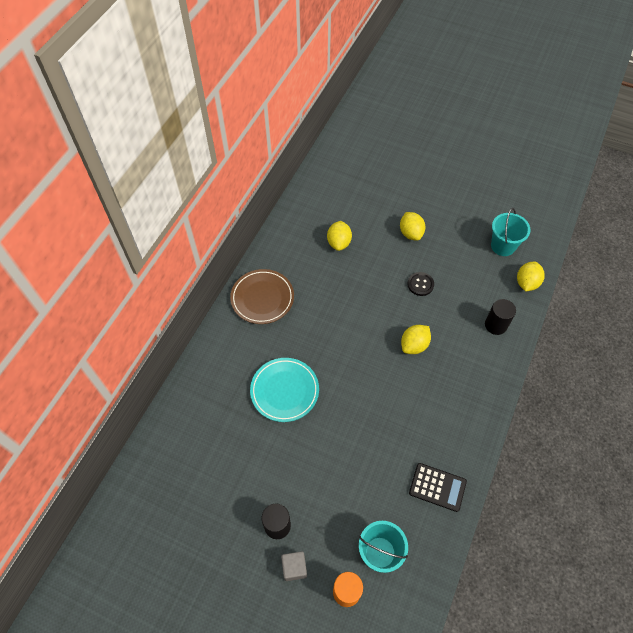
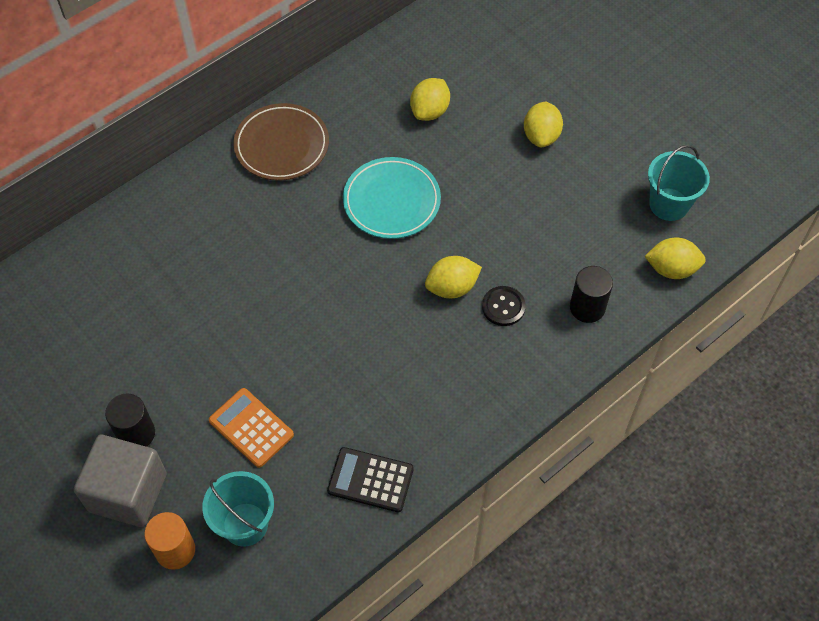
camera: 25 degrees right, 0 degrees up
turquoise plate [250,358,319,422] -> turquoise plate moved to [343,157,441,239]
grey cube [281,551,307,581] -> grey cube [74,435,167,527], size x1.96
black button [408,272,434,296] -> black button moved to [482,286,526,326]
black calculator [409,463,467,512] -> black calculator turned 150 degrees clockwise [327,447,414,512]
yellow lemon [517,262,545,291] -> yellow lemon turned 45 degrees clockwise [644,238,706,279]
none -> orange calculator [209,388,294,468]

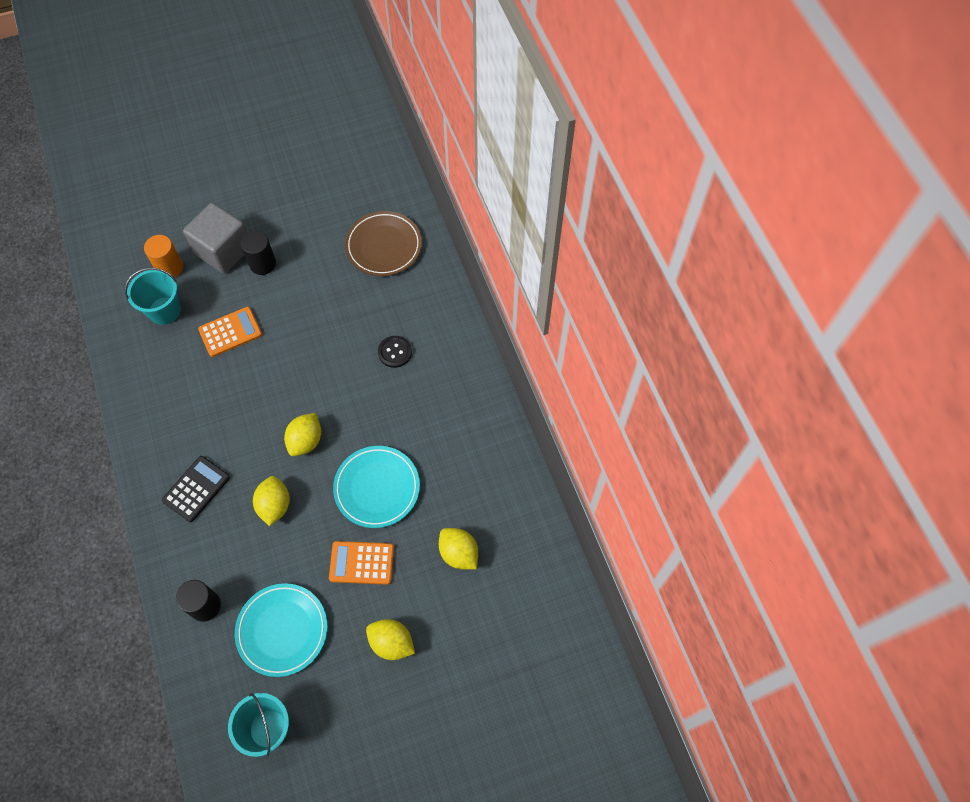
camera: 110 degrees right, 5 degrees up
brown plate [233,103,329,181] -> brown plate moved to [345,211,422,276]
black calculator [327,447,414,512] -> black calculator moved to [162,456,230,522]
black button [482,286,526,326] -> black button moved to [378,336,412,368]
yellow lemon [644,238,706,279] -> yellow lemon moved to [284,413,321,456]
none -> turquoise plate [235,583,327,677]
none -> orange calculator [329,541,394,585]

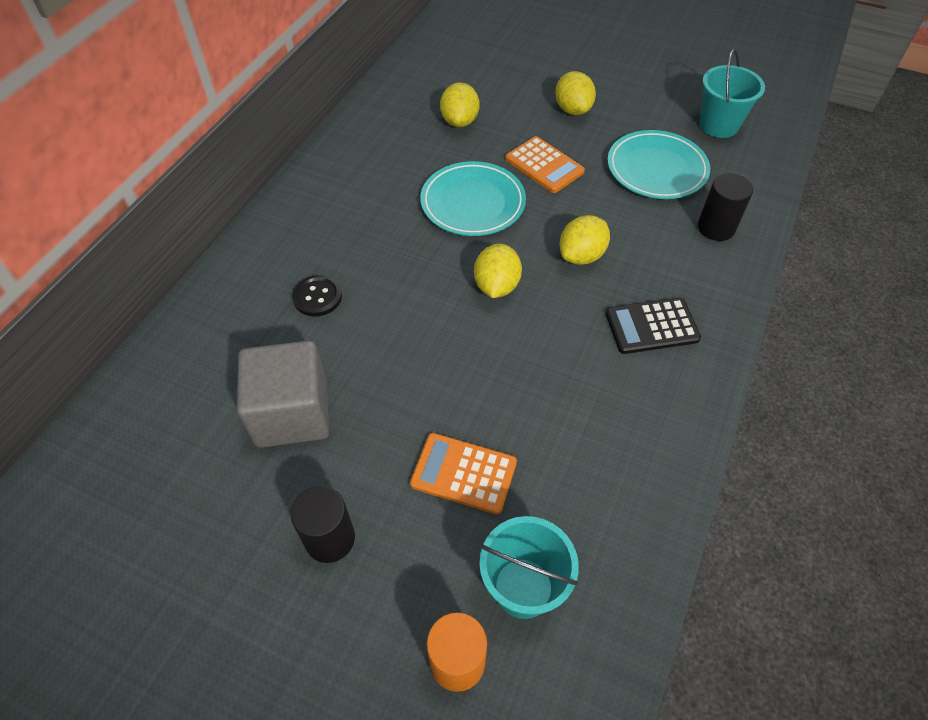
camera: 135 degrees left, 10 degrees down
grey cube [183,203,247,274] -> grey cube moved to [237,340,329,448]
yellow lemon [284,413,321,456] -> yellow lemon turned 60 degrees counterclockwise [474,244,522,298]
brown plate [345,211,422,276] -> none

